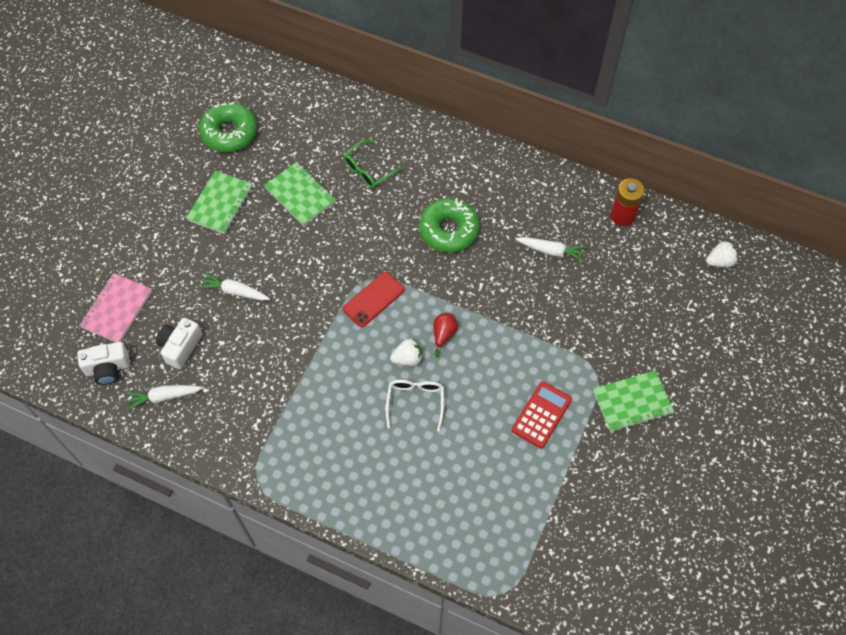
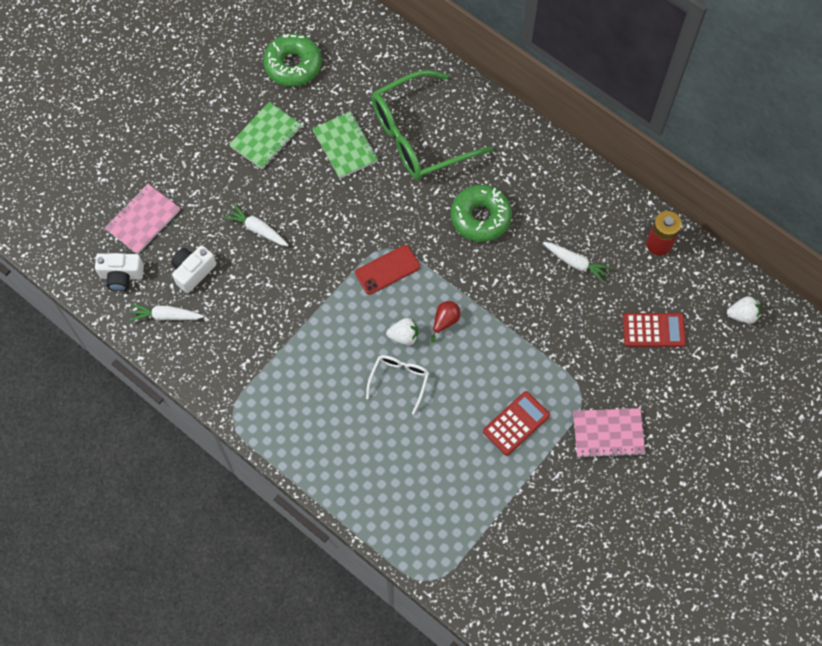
camera: 15 degrees right, 5 degrees up
green glasses [343,140,404,188] -> green glasses [371,70,493,180], size x2.11
green notebook [593,370,674,432] -> pink notebook [573,408,645,458]
none -> red calculator [623,313,686,347]

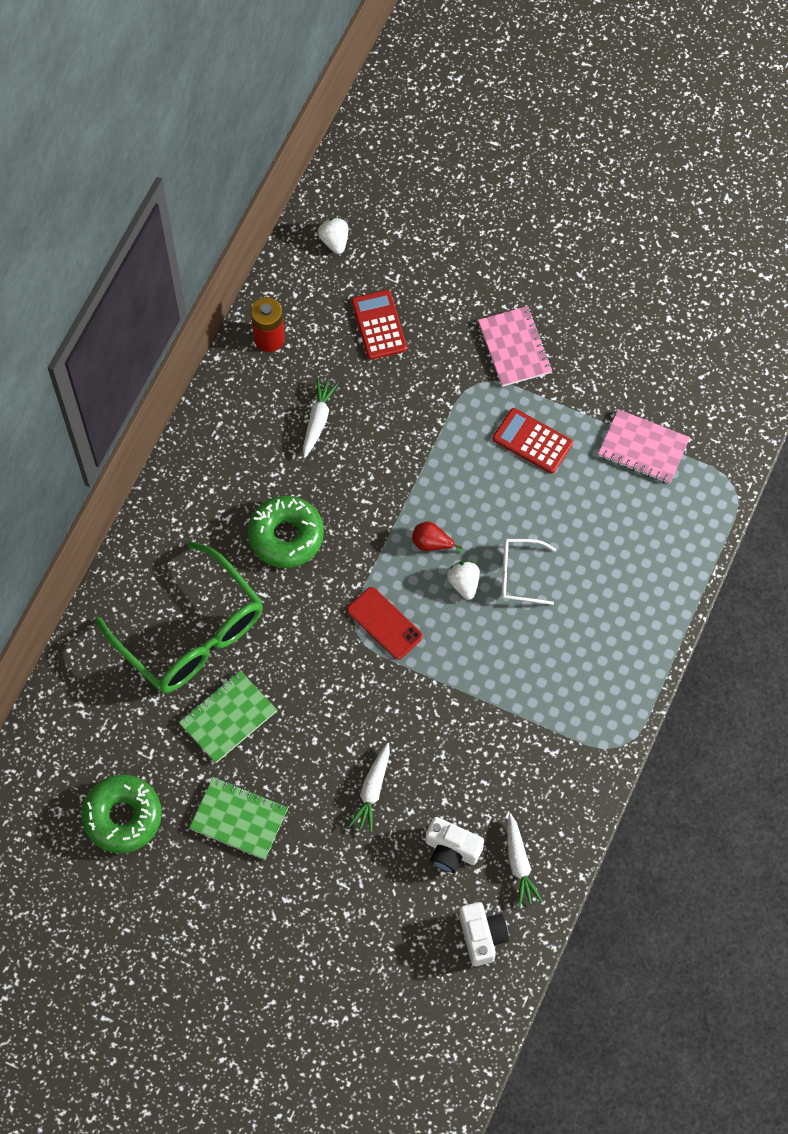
camera: 105 degrees left, 0 degrees up
pink notebook [105,184,180,254] -> pink notebook moved to [598,409,690,484]

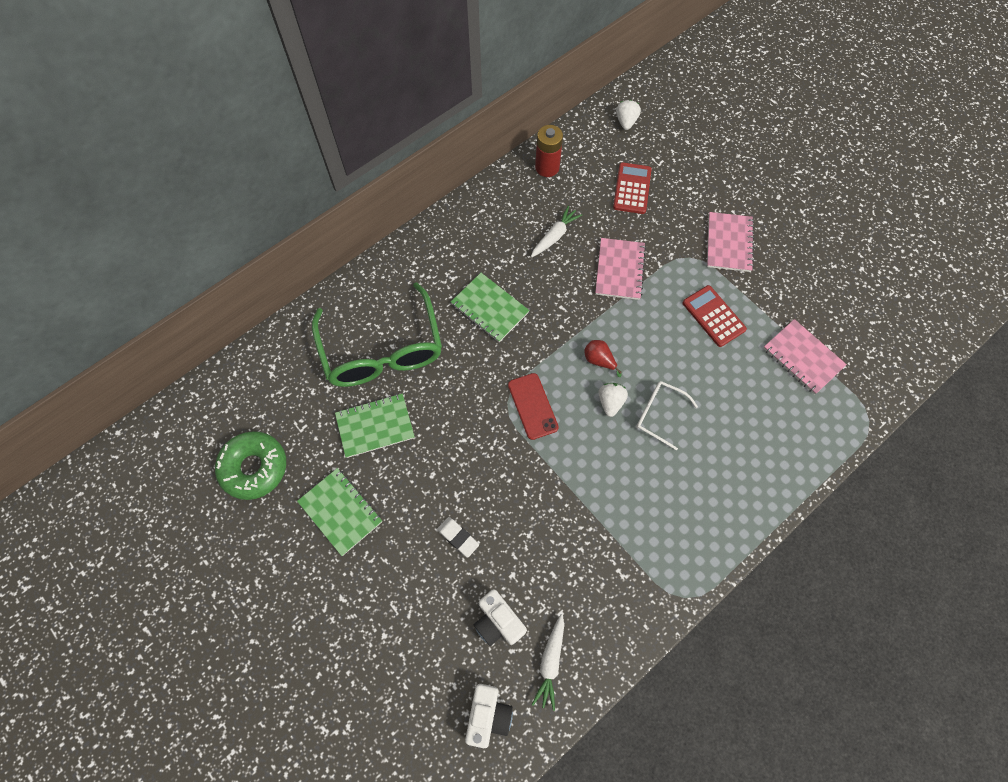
camera: 25 degrees right, 0 degrees up
green donut [248,496,324,568] -> green notebook [451,273,530,342]
white carrot [349,743,390,832] -> white eraser [437,517,479,558]
none -> pink notebook [595,238,646,300]

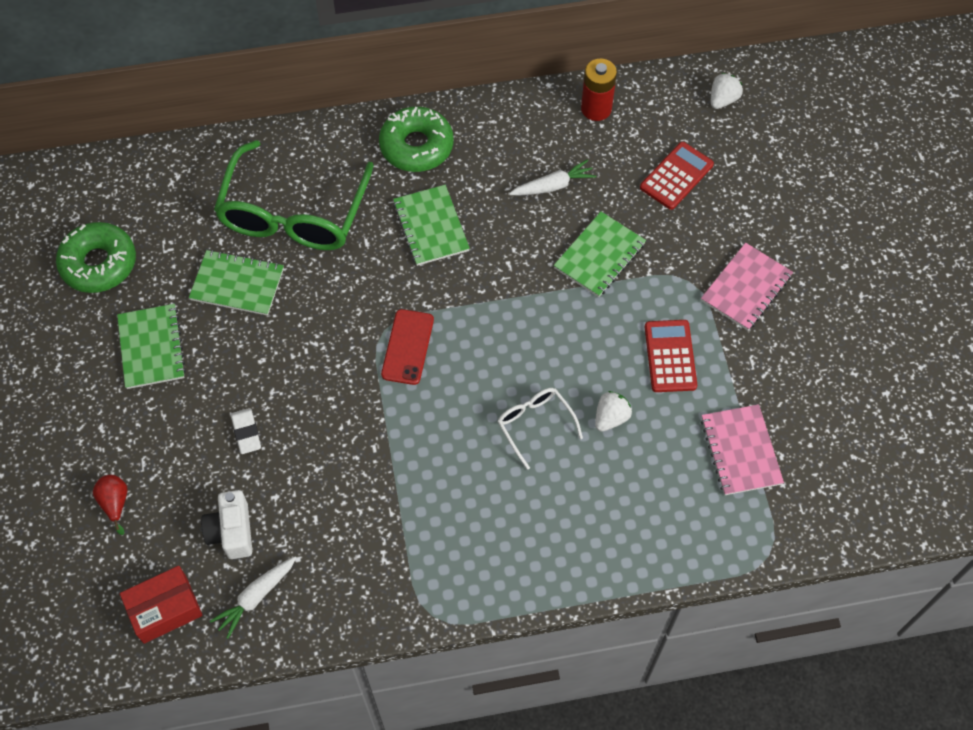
camera: 30 degrees right, 5 degrees down
white camera [465,684,513,748] -> red box [120,566,203,644]
red pear [584,340,622,377] -> red pear moved to [93,475,128,535]
pink notebook [595,238,646,300] -> green notebook [554,212,646,297]
white strawberry [599,383,628,417] -> white strawberry moved to [595,391,632,432]
none -> green donut [379,106,454,172]

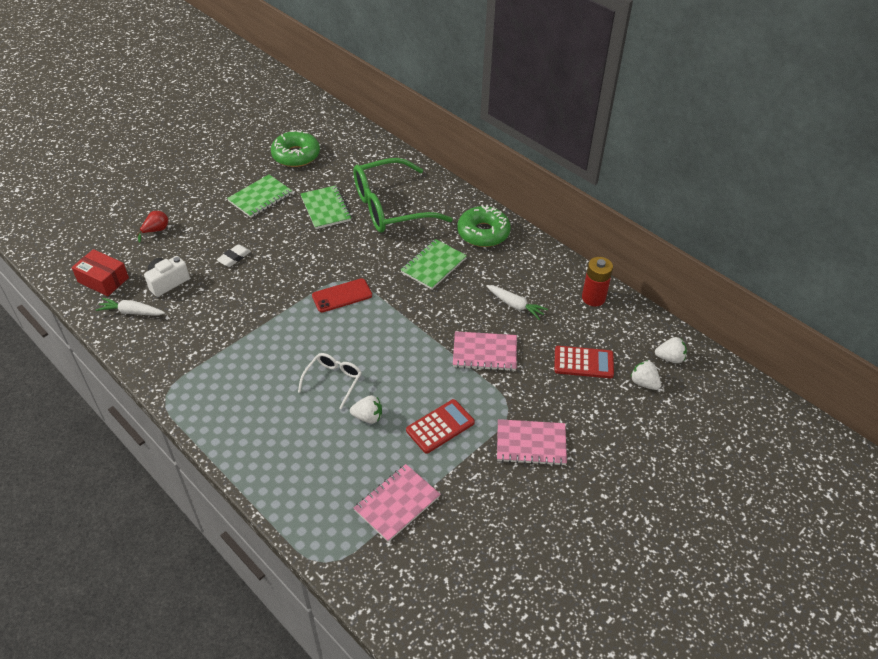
camera: 55 degrees right, 15 degrees down
green notebook [554,212,646,297] -> pink notebook [453,331,517,371]
none -> white strawberry [631,360,661,390]

